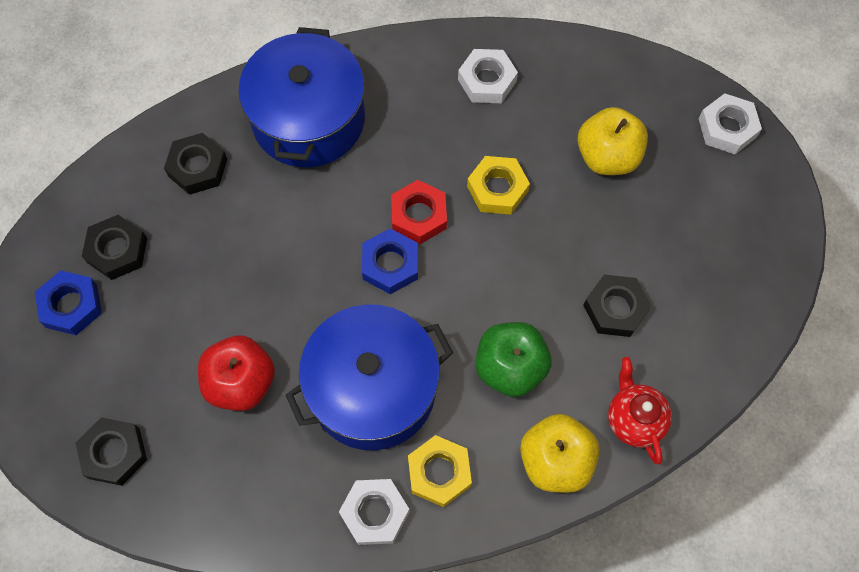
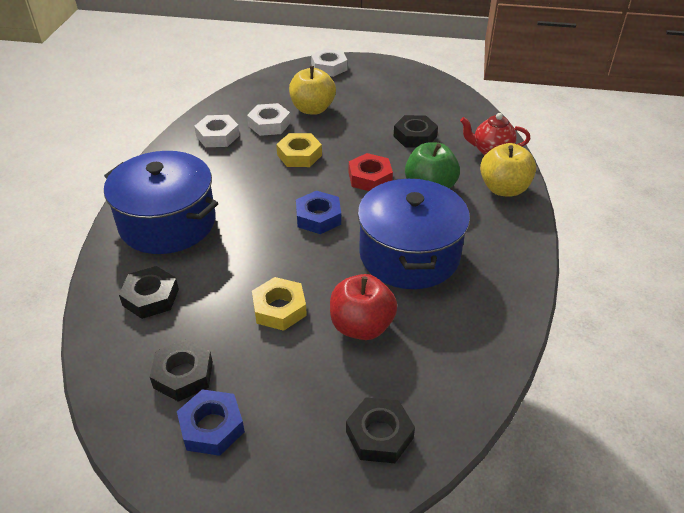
camera: 65 degrees left, 25 degrees down
white nut [339,479,410,545] -> white nut moved to [247,103,291,136]
red nut [391,180,447,244] -> red nut moved to [349,153,393,191]
yellow nut [408,435,472,507] -> yellow nut moved to [252,277,307,331]

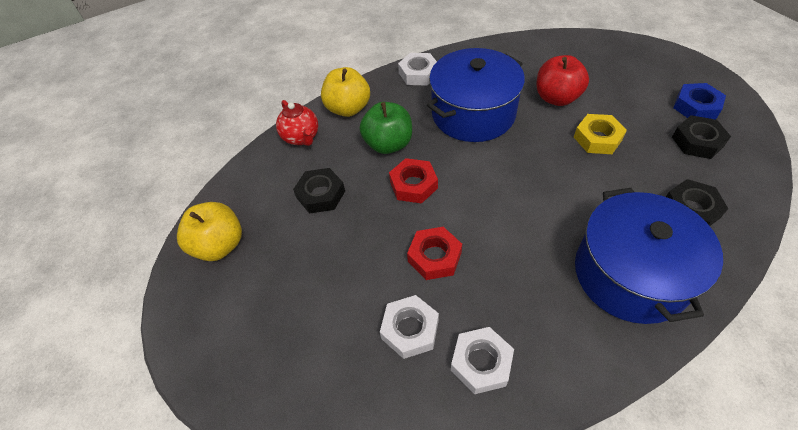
camera: 125 degrees left, 10 degrees up
yellow nut [276,133,322,167] -> red nut [407,227,462,280]
yellow apple [289,66,336,115] -> yellow apple moved to [177,202,242,261]
blue nut [296,191,341,234] -> none
white nut [311,49,347,77] -> white nut moved to [398,53,437,86]
black nut [346,397,415,463] -> none

